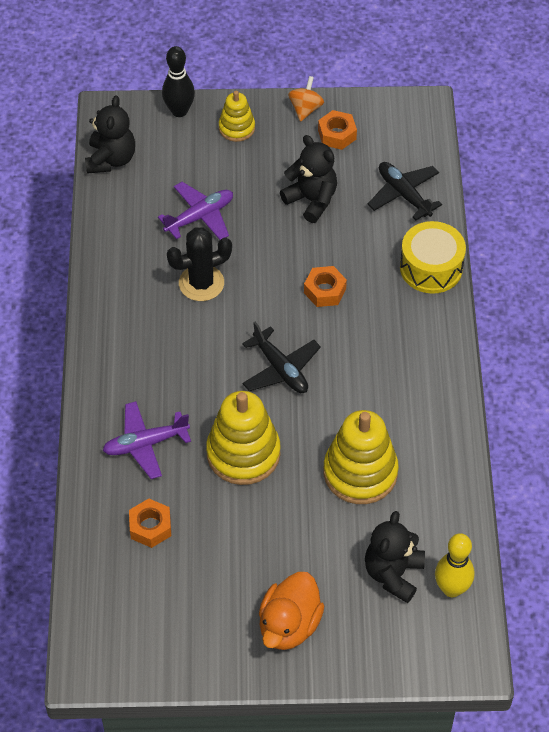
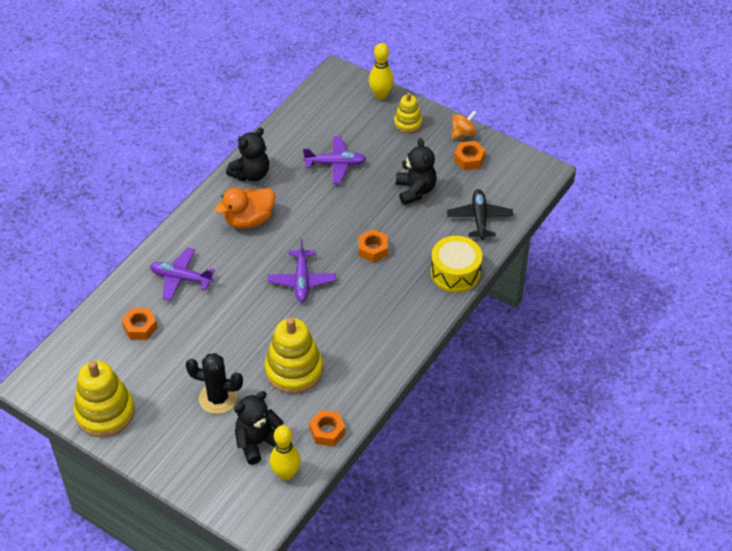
camera: 35 degrees right, 5 degrees down
black teddy bear [85,96,135,174] -> black teddy bear moved to [226,128,269,181]
black bowling pin [162,46,195,117] -> yellow bowling pin [369,43,394,100]
black cactus [167,227,232,301] -> black cactus moved to [185,353,243,414]
yellow stacking toy [206,391,281,485] -> yellow stacking toy moved to [74,361,135,437]
black plane [242,322,321,393] -> purple plane [268,239,336,302]
orange duck [259,572,324,650] -> orange duck moved to [214,188,275,229]
none -> orange nut [309,410,345,446]

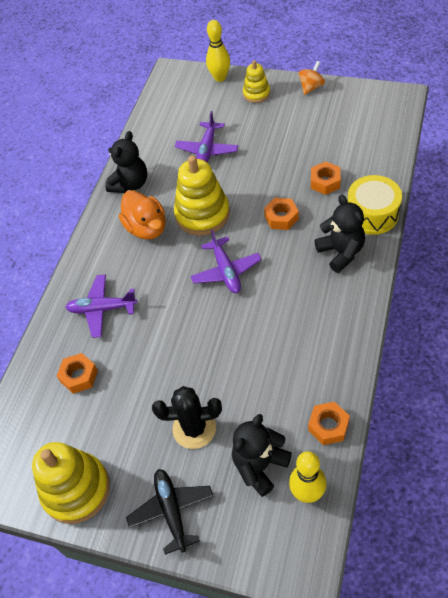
camera: 10 degrees left, 5 degrees up
orange duck [214,188,275,229] -> orange duck turned 75 degrees counterclockwise [119,190,166,239]
yellow stacking toy [265,317,323,394] -> yellow stacking toy moved to [174,155,230,235]
purple plane [303,136,366,184] -> purple plane turned 120 degrees clockwise [175,111,238,162]
black teddy bear [396,138,437,205] -> black teddy bear moved to [315,195,365,273]
black plane [447,189,513,240] -> black plane moved to [126,469,213,555]
orange nut [454,141,486,170] -> orange nut moved to [311,161,341,195]

